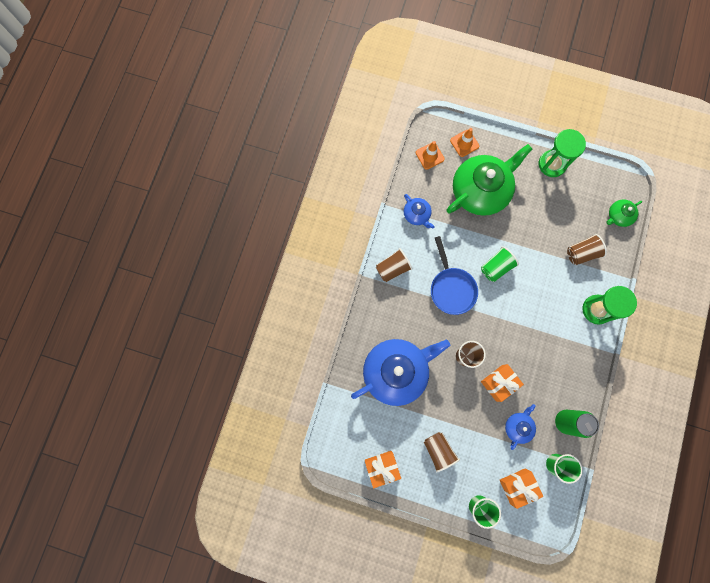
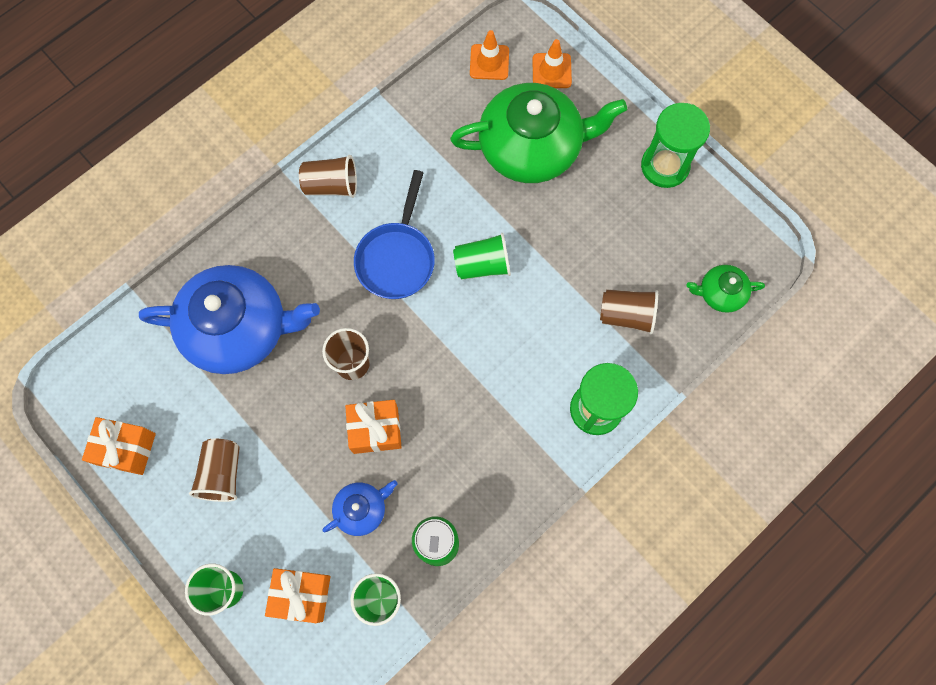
camera: 30 degrees right, 5 degrees down
blue teapot [404,194,435,229] -> none

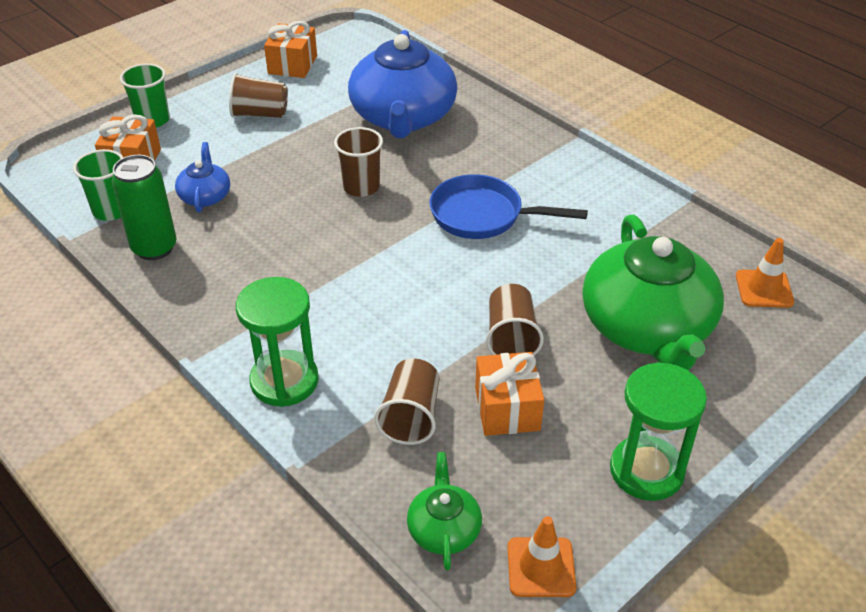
camera: 90 degrees right, 30 degrees down
brown cup [299,155,357,198] -> brown cup moved to [486,284,544,356]
blue teapot [322,480,398,536] -> blue teapot turned 150 degrees counterclockwise [175,142,230,212]
orange gift [345,400,402,454] -> orange gift moved to [475,352,544,436]
green cup [453,233,511,280] -> none
orange traffic cone [532,39,572,88] -> orange traffic cone moved to [507,516,576,597]

